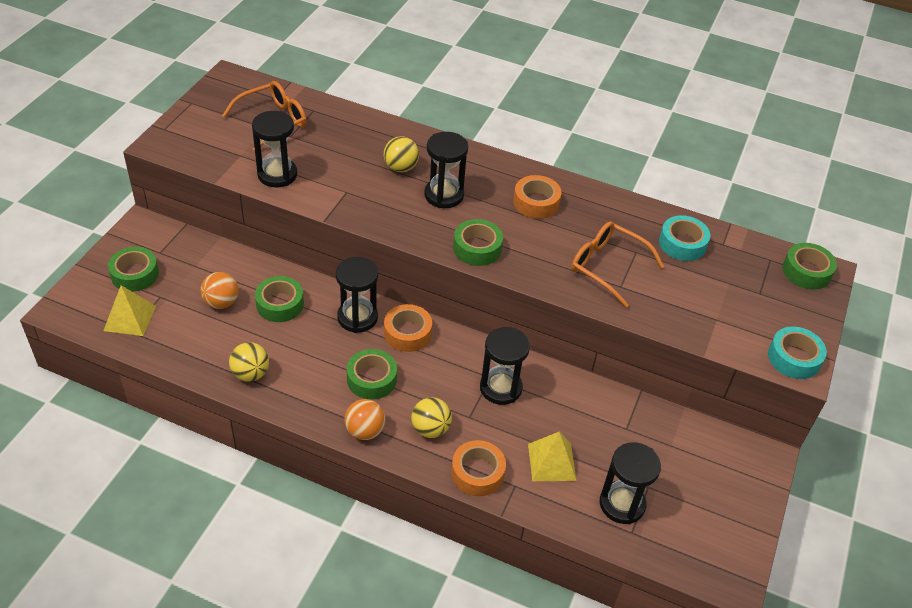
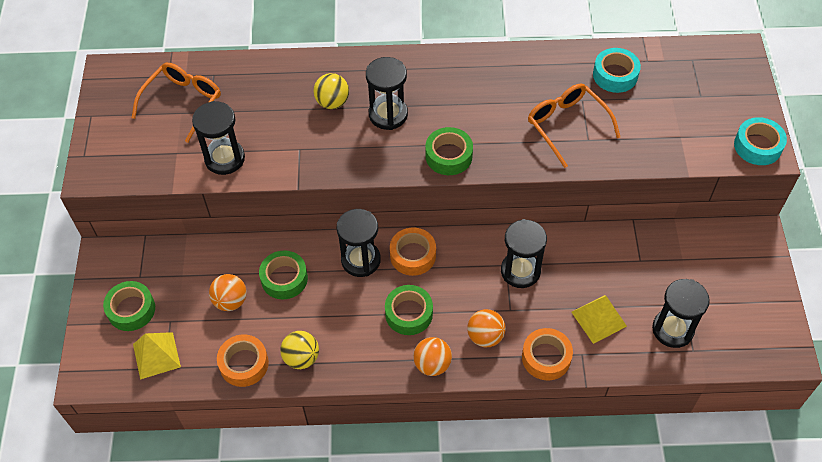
camera: 20 degrees left, 10 degrees up
yellow ball [411,397,452,438] -> orange ball [467,309,506,347]
orange tape [513,175,561,219] -> orange tape moved to [217,334,269,387]
orange glasses [571,221,664,308] -> orange glasses turned 45 degrees clockwise [528,83,620,168]
green tape [783,243,837,290] -> none

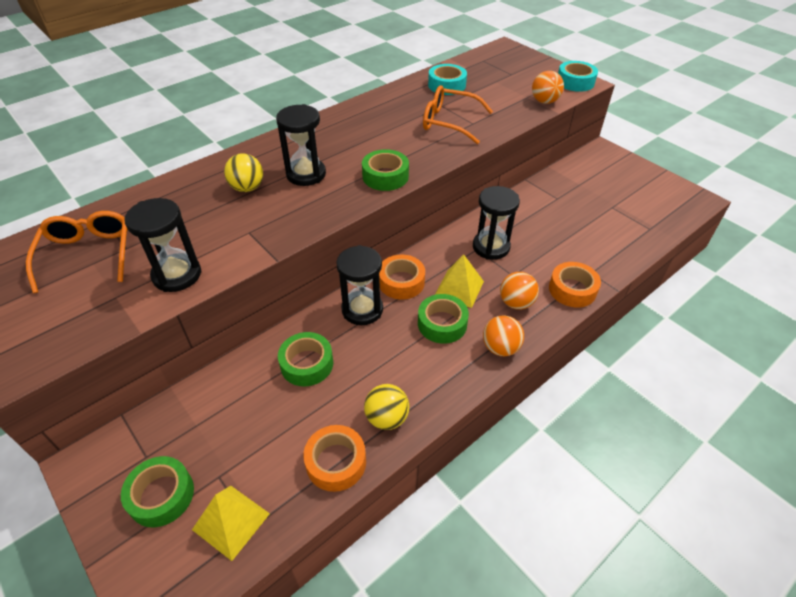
camera: 40 degrees left, 10 degrees down
orange ball [209,274,247,311] -> orange ball moved to [532,71,564,104]
yellow pyramid [571,295,627,344] -> yellow pyramid moved to [435,254,484,308]
black hourglass [652,279,710,348] -> none

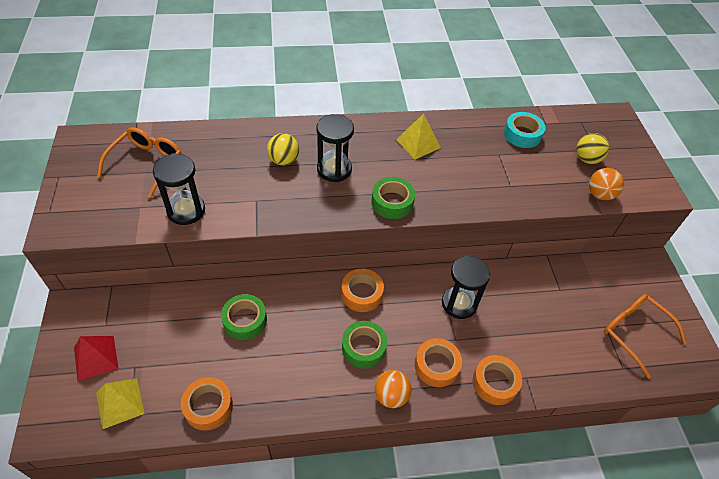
camera: 30 degrees right, 5 degrees up
green tape [121,456,194,527] -> red pyramid [74,336,119,381]
black hourglass [336,245,383,325] -> none
yellow ball [364,384,409,430] -> yellow ball moved to [576,133,610,164]
orange glasses [423,85,493,144] -> orange glasses moved to [604,294,687,379]
yellow pyramid [435,254,484,308] -> yellow pyramid moved to [396,113,441,159]
orange ball [500,272,539,310] -> orange tape [415,338,462,387]
turquoise tape [558,61,598,92] -> none

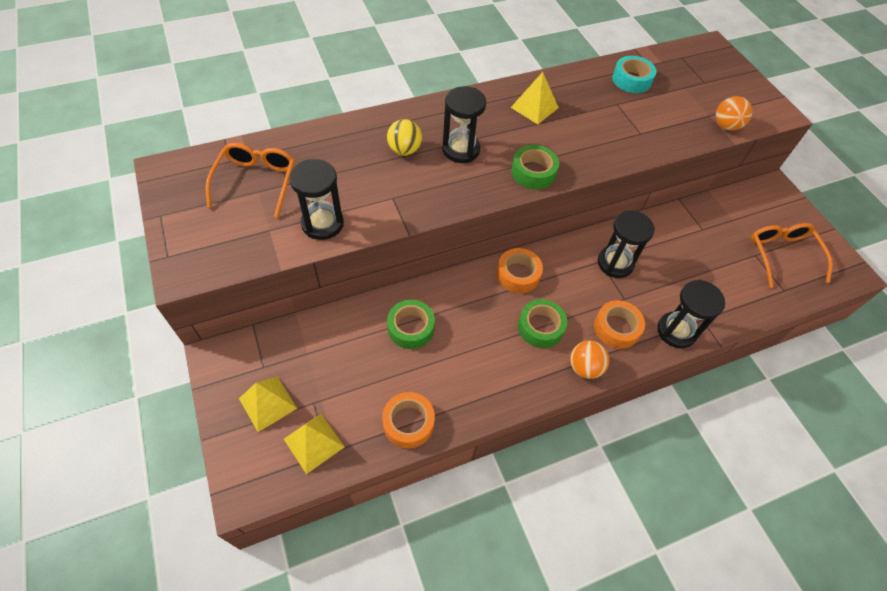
camera: 15 degrees left, 5 degrees up
red pyramid [74,336,119,381] -> yellow pyramid [239,376,297,432]
orange tape [473,355,522,405] -> black hourglass [657,280,725,348]
yellow ball [576,133,610,164] -> none
orange glasses [604,294,687,379] -> orange glasses turned 45 degrees clockwise [751,223,833,288]

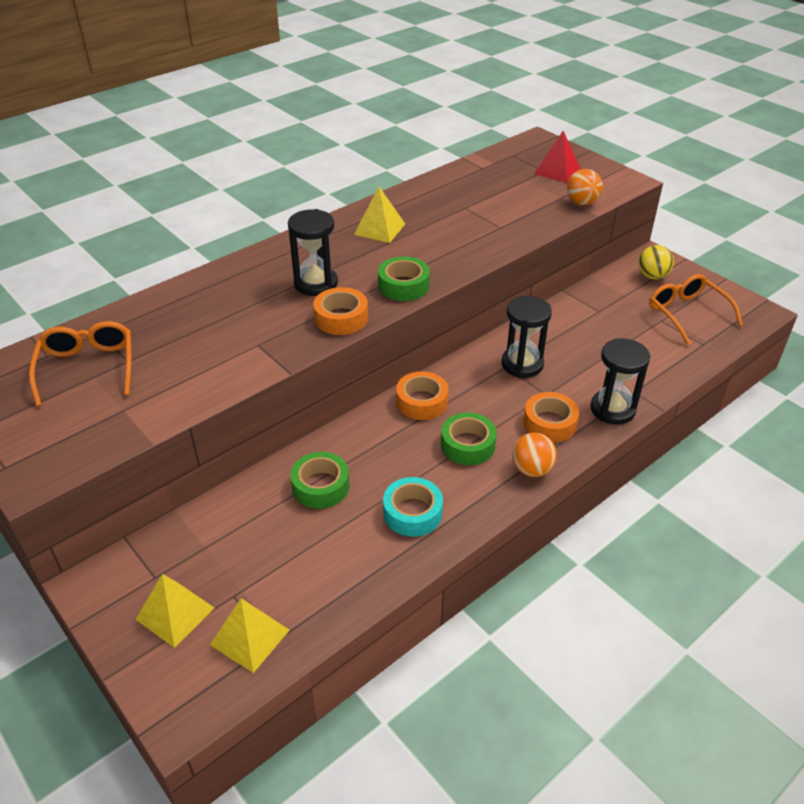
camera: 15 degrees left, 15 degrees down
black hourglass [289,159,344,240] -> none
orange tape [382,392,435,448] -> orange tape moved to [313,287,368,335]
yellow ball [387,119,422,156] -> yellow ball moved to [638,245,674,280]
turquoise tape [612,56,656,93] -> turquoise tape moved to [383,477,443,537]
none -> red pyramid [534,131,580,183]

